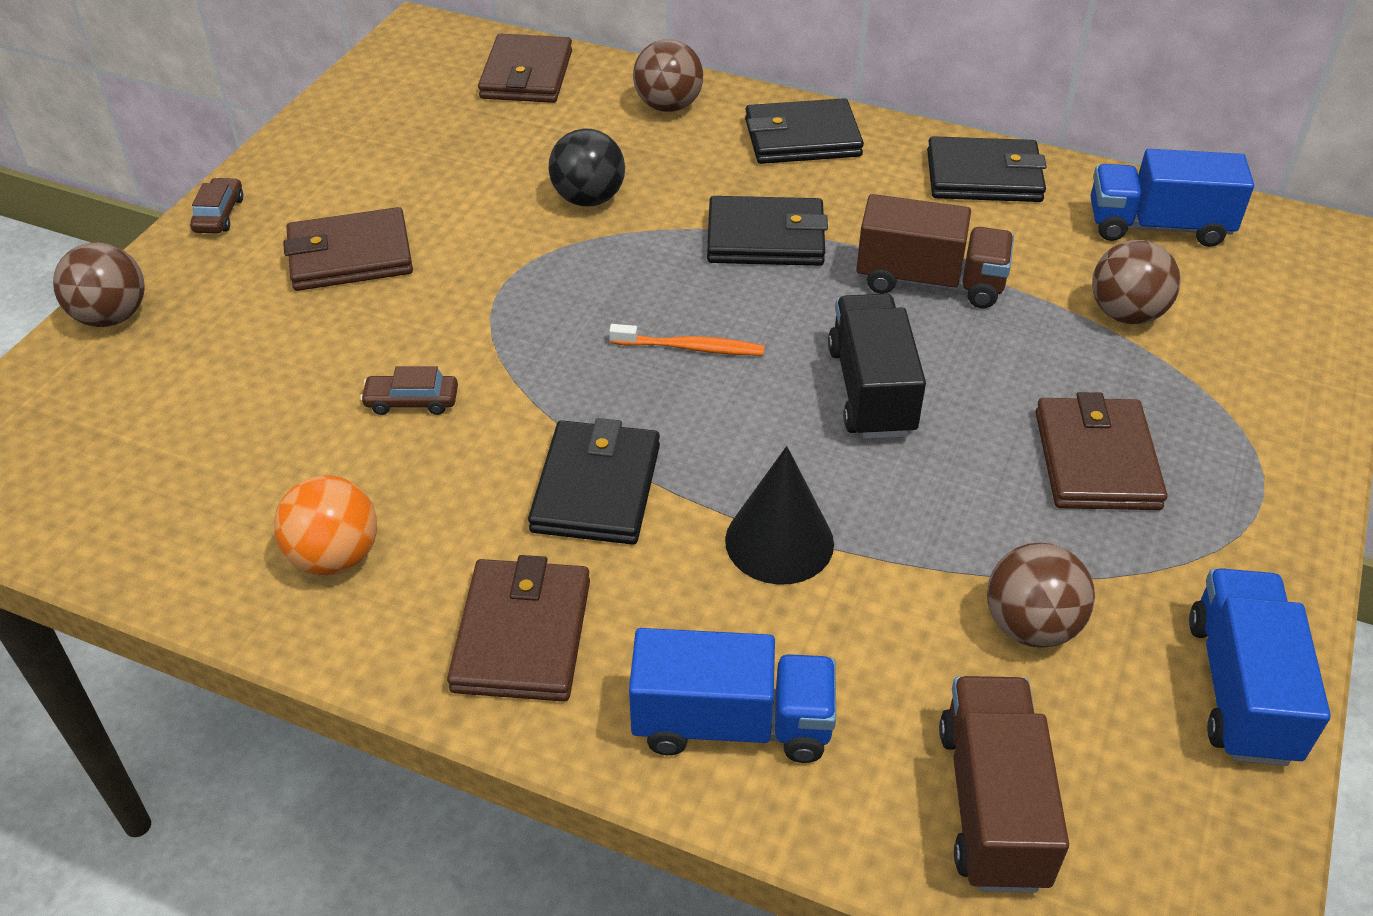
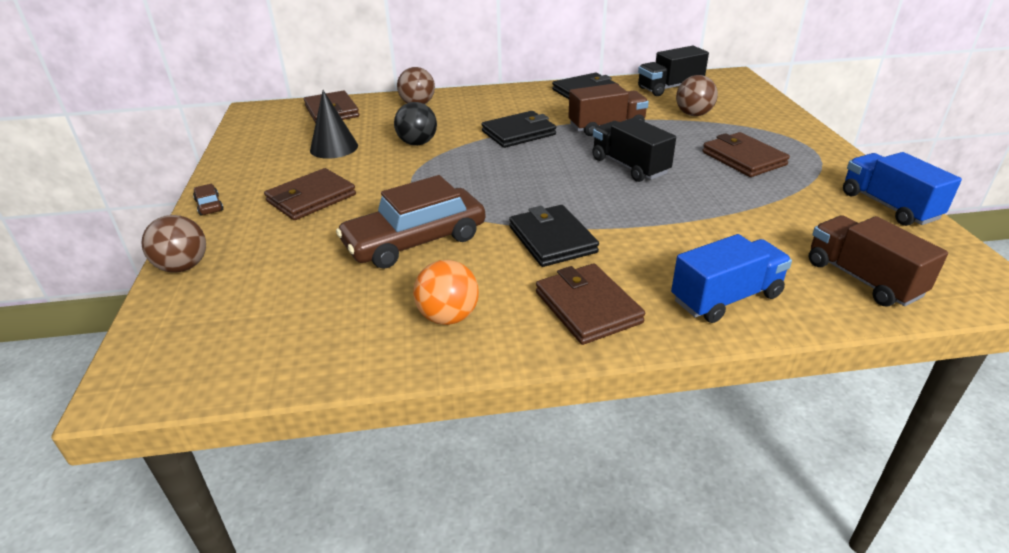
camera: 30 degrees left, 10 degrees down
brown car [360,366,458,415] -> brown car [336,175,485,269], size x2.47
orange toothbrush [609,324,765,356] -> none
black cone [725,446,834,585] -> black cone moved to [310,90,358,159]
black wallet [745,98,864,164] -> none
brown ball [987,542,1095,648] -> none
blue truck [1091,149,1254,247] -> black truck [638,46,709,96]

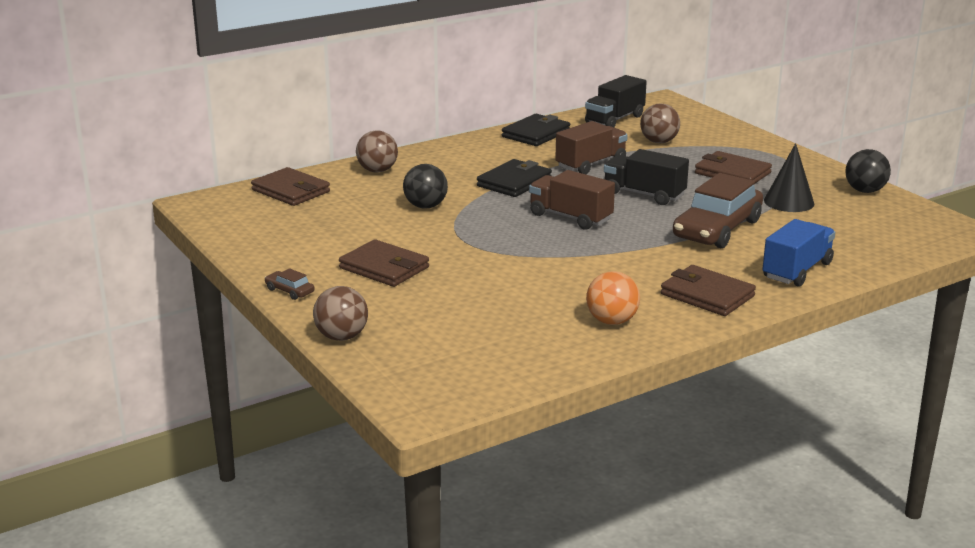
camera: 25 degrees left, 10 degrees down
brown wallet [264,168,356,220] -> brown wallet turned 75 degrees counterclockwise [339,239,429,287]
black cone [310,90,358,159] -> black cone moved to [764,143,815,212]
brown car [336,175,485,269] -> brown car moved to [673,173,763,248]
black wallet [509,205,599,267] -> none
brown truck [809,215,948,306] -> brown truck moved to [529,170,615,230]
blue truck [843,152,962,226] -> black ball [845,149,891,193]

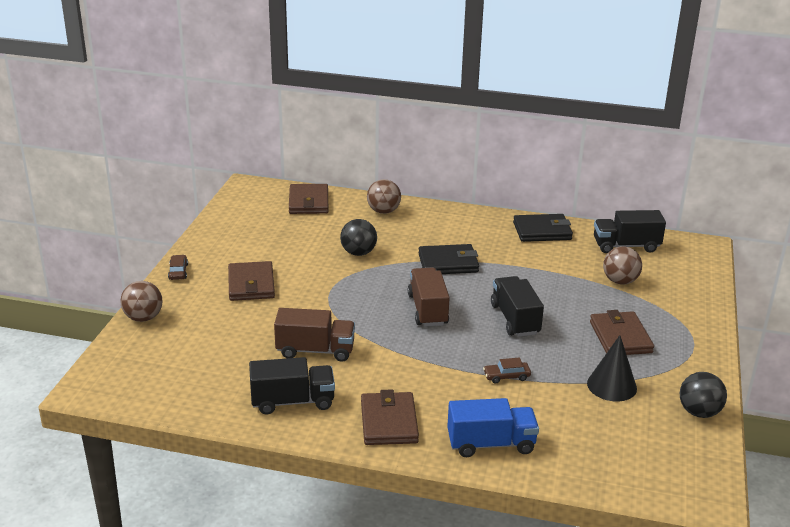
camera: 45 degrees right, 5 degrees up
brown truck [555,121,628,174] -> brown truck moved to [274,308,355,362]
orange ball [586,271,640,325] -> black truck [249,357,335,414]
brown car [673,173,763,248] -> brown car [483,358,531,383], size x0.40

